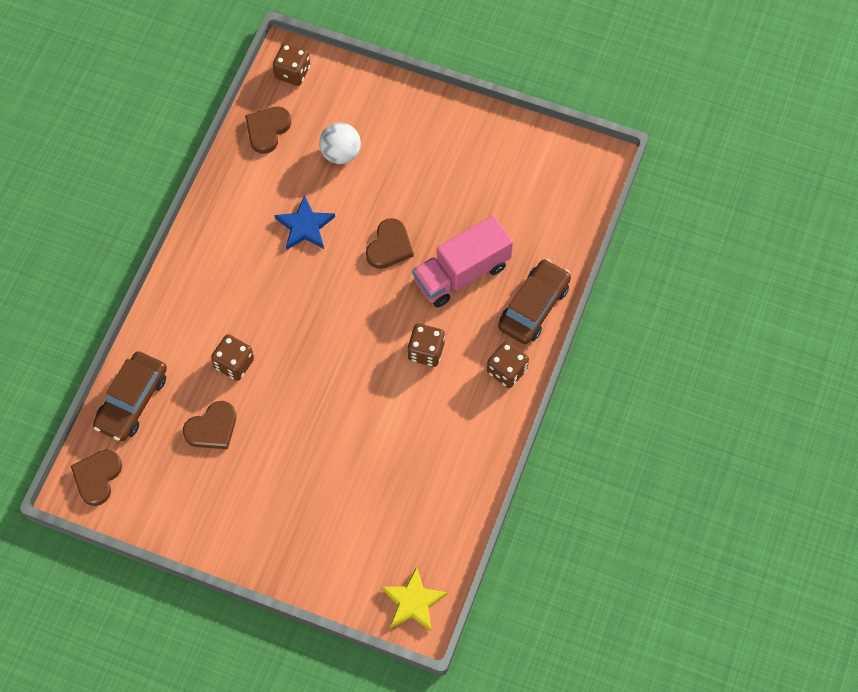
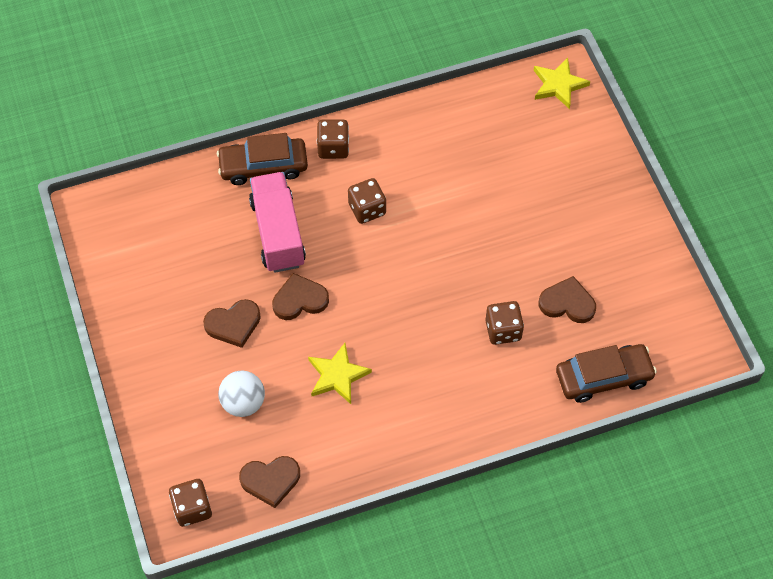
camera: 130 degrees left, 5 degrees down
brown heart [71,449,122,506] -> brown heart moved to [203,299,261,348]
blue star [274,195,335,250] -> yellow star [308,343,372,404]
pink truck [412,216,513,308] -> pink truck turned 120 degrees counterclockwise [249,172,306,273]

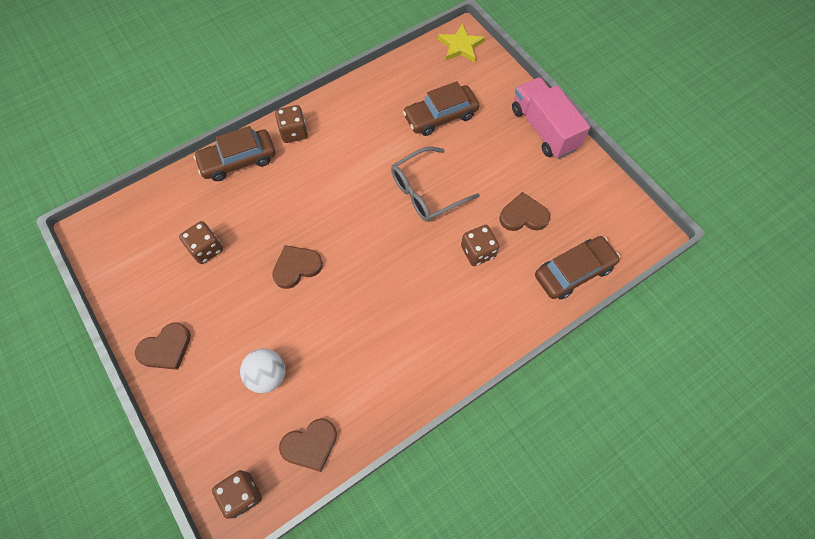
camera: 15 degrees left, 5 degrees up
brown heart [203,299,261,348] -> brown heart moved to [135,323,191,370]
pink truck [249,172,306,273] -> pink truck moved to [512,77,590,159]
yellow star [308,343,372,404] -> none
brown dice [348,178,386,224] -> brown dice moved to [179,221,223,264]
none -> grey glasses [391,146,480,222]
none -> brown car [403,81,479,136]

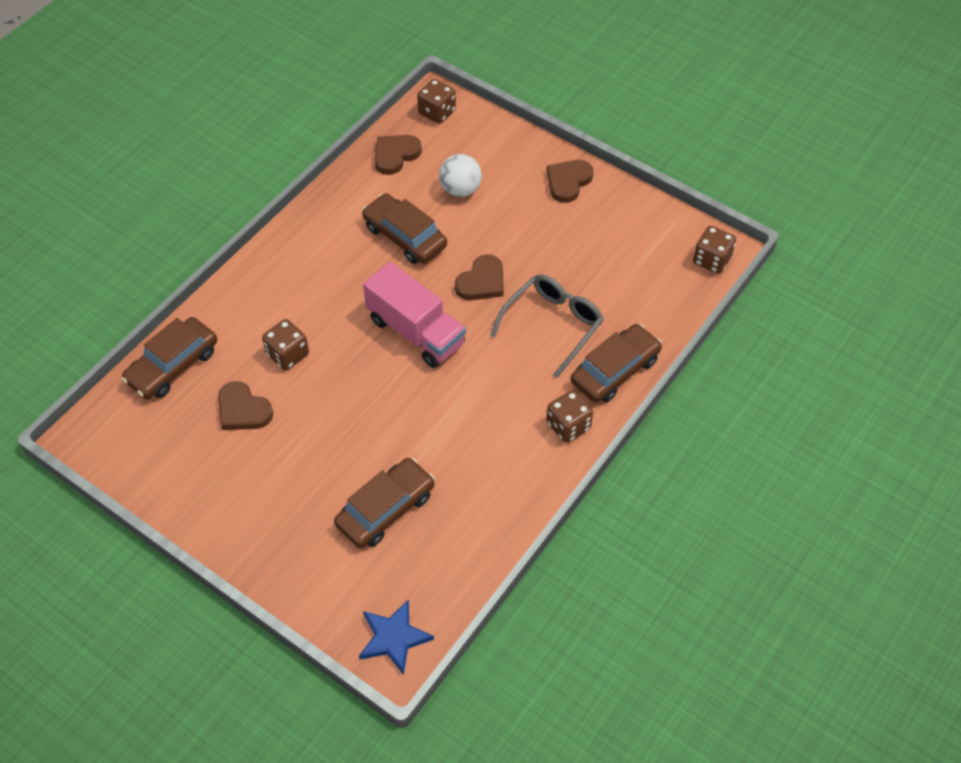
camera: 160 degrees right, 10 degrees down
brown dice [179,221,223,264] -> brown dice moved to [693,226,736,274]
grey glasses [391,146,480,222] -> grey glasses moved to [490,274,604,378]
yellow star [438,24,485,62] -> blue star [359,599,434,675]
brown heart [499,192,550,231] -> brown heart turned 60 degrees clockwise [218,381,273,430]
pink truck [512,77,590,159] -> pink truck moved to [363,262,466,368]
none -> brown car [362,193,447,264]

